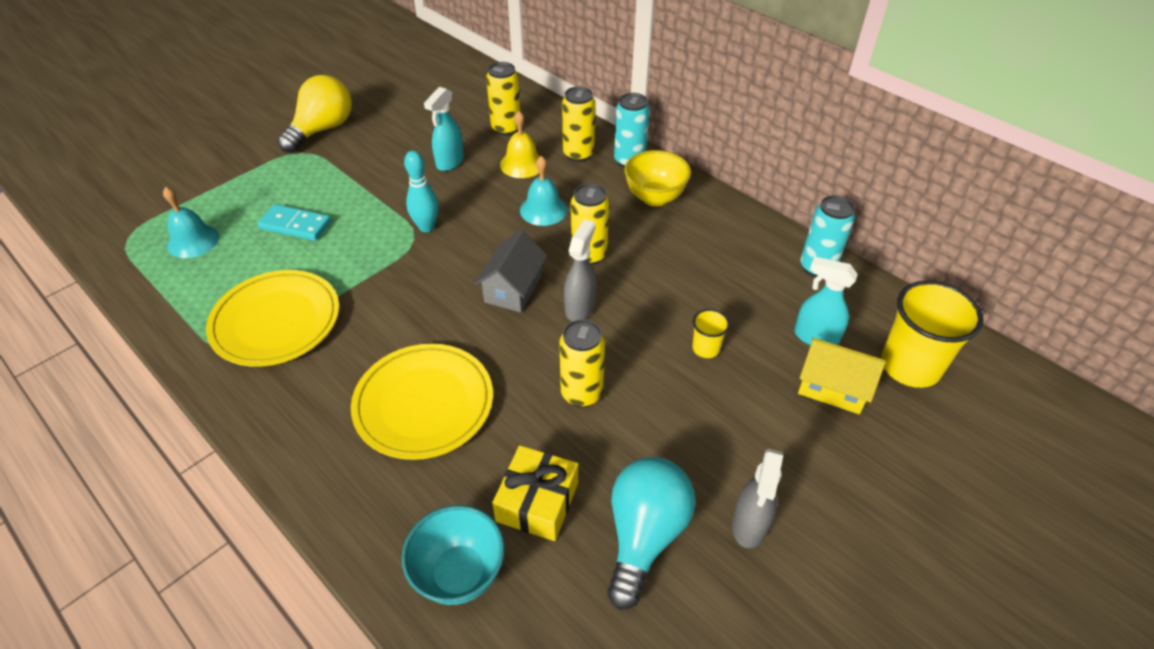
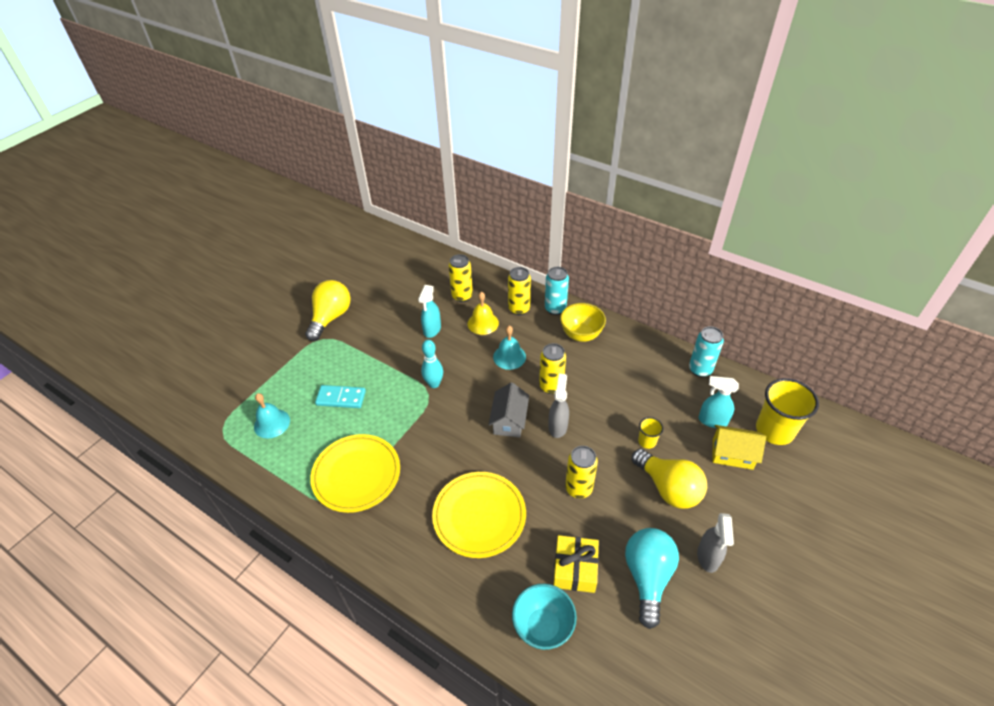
camera: 10 degrees left, 0 degrees up
none -> yellow light bulb [632,449,707,509]

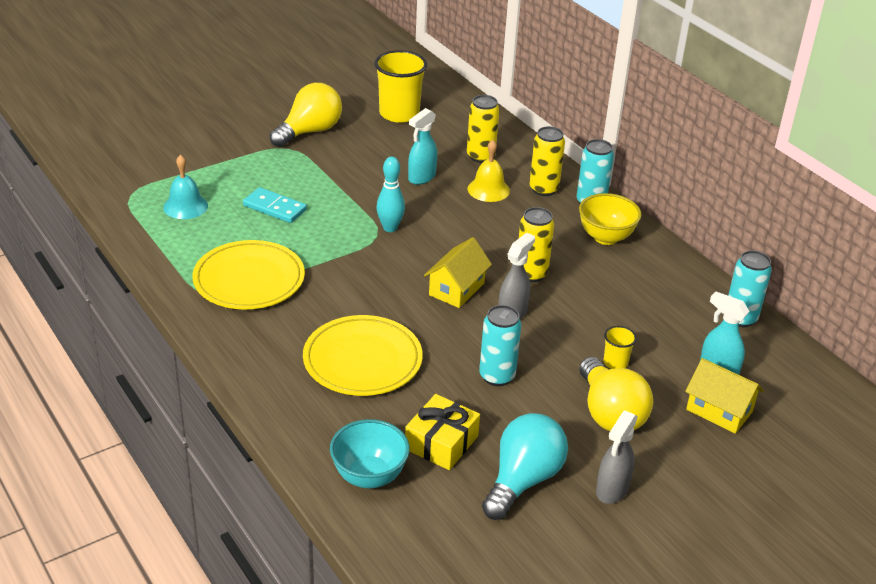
camera: 20 degrees right, 10 degrees down
grey house [488,382,529,438] -> yellow house [424,237,492,308]
turquoise bell [493,326,526,370] -> none
yellow can [565,446,598,499] -> turquoise can [479,305,522,386]
yellow cup [756,378,819,445] -> yellow cup moved to [374,50,427,123]

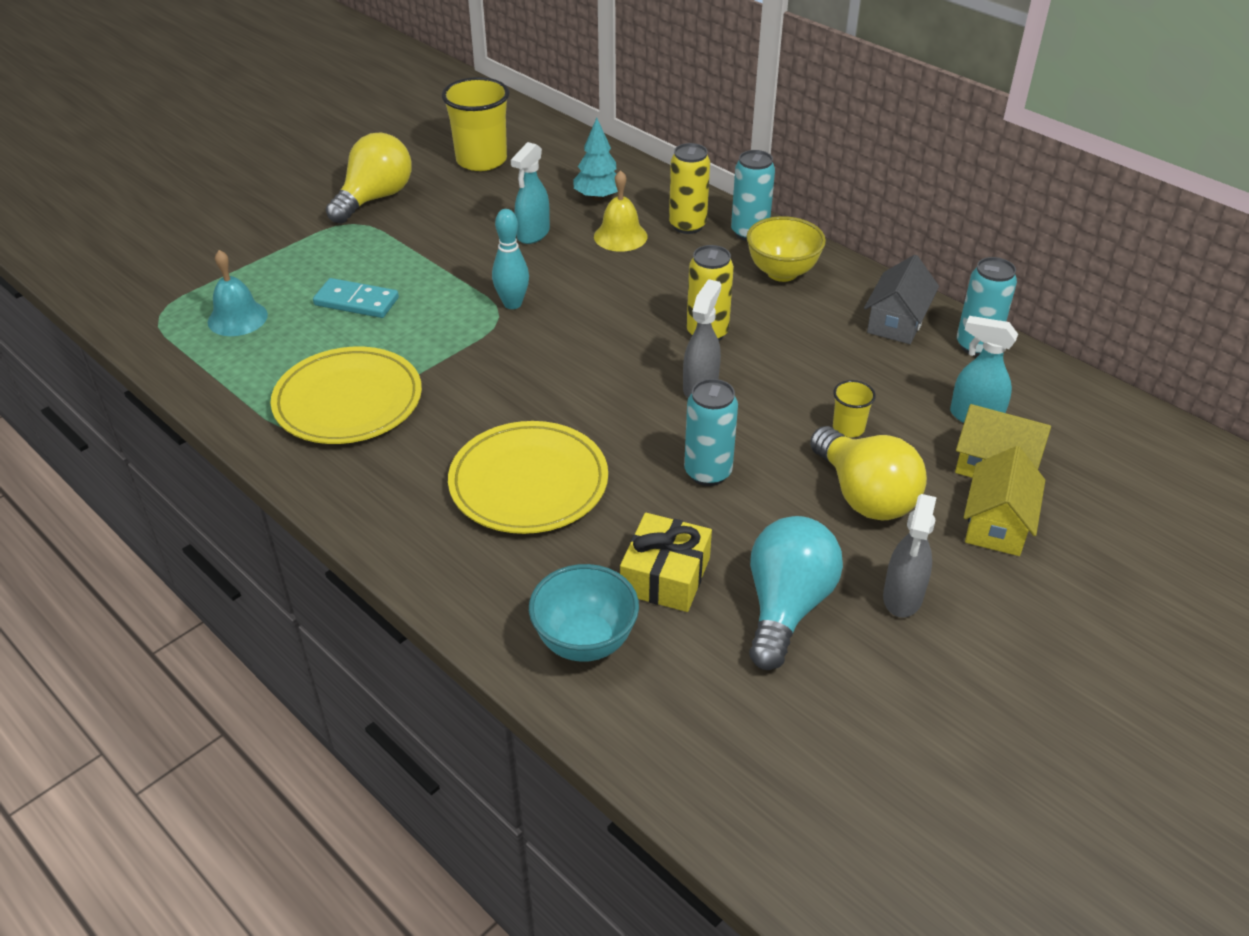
camera: 10 degrees left, 5 degrees up
yellow house [424,237,492,308] -> yellow house moved to [964,446,1045,556]
yellow can [467,95,499,163] -> turquoise tree [574,118,618,201]
none -> grey house [864,255,939,344]

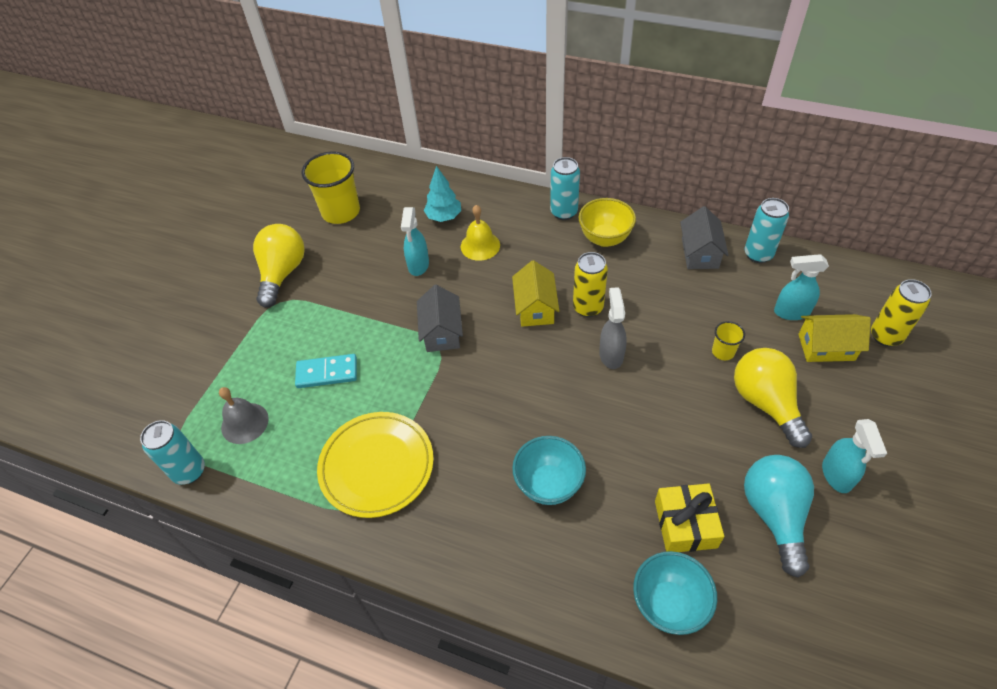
camera: 20 degrees left, 10 degrees up
turquoise bell [208,250,268,336] -> grey bell [219,387,269,444]
yellow plate [448,421,608,534] -> turquoise bowl [512,436,586,505]
turquoise bowling pin [492,209,529,309] -> grey house [417,285,463,352]
yellow can [669,143,710,234] -> yellow can moved to [871,279,932,347]
turquoise can [684,379,738,486] -> turquoise can moved to [140,420,205,485]
yellow light bulb [810,426,927,521] -> yellow light bulb turned 150 degrees counterclockwise [734,348,812,448]
grey spray bottle [883,494,937,618] -> turquoise spray bottle [822,419,887,493]
yellow house [964,446,1045,556] -> yellow house moved to [512,260,559,327]

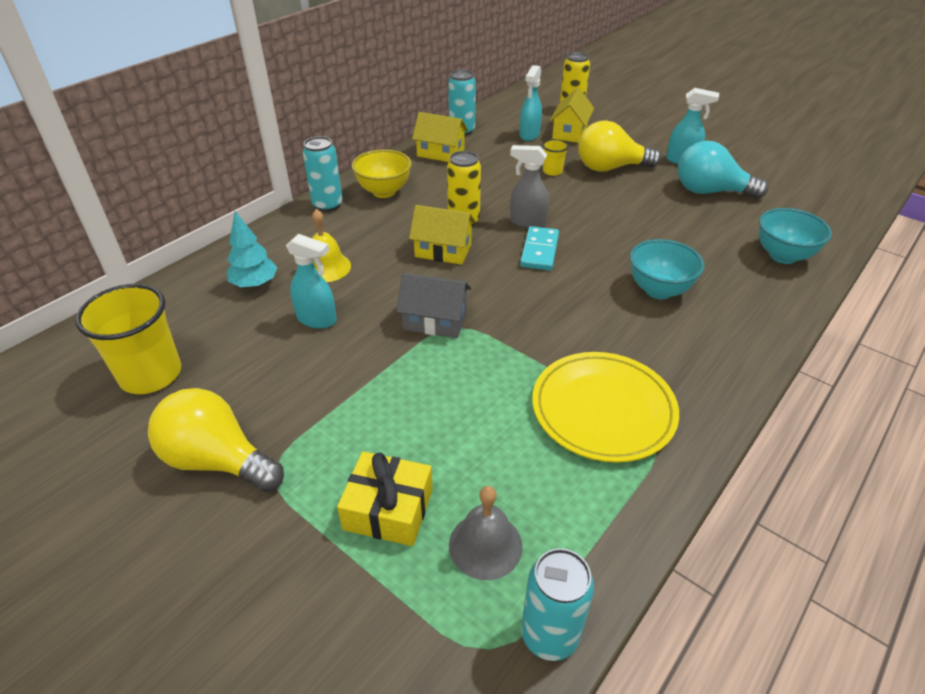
camera: 75 degrees left, 10 degrees down
turquoise domino [295,354,357,388] -> turquoise domino moved to [520,226,559,271]
yellow gift [655,483,724,552] -> yellow gift moved to [337,451,433,546]
grey house [680,206,729,269] -> yellow house [412,112,468,162]

